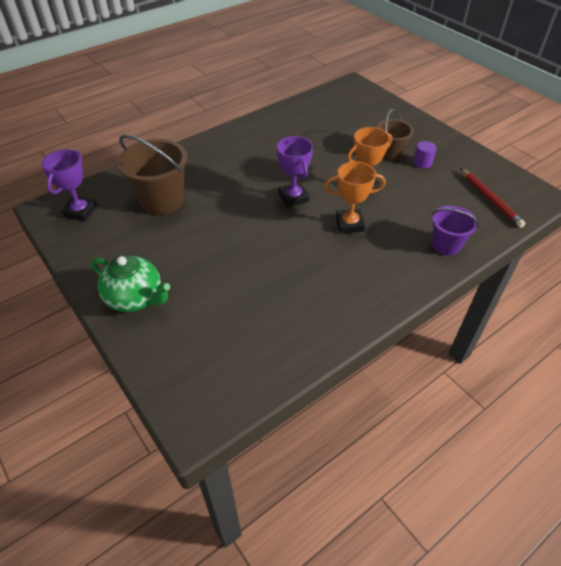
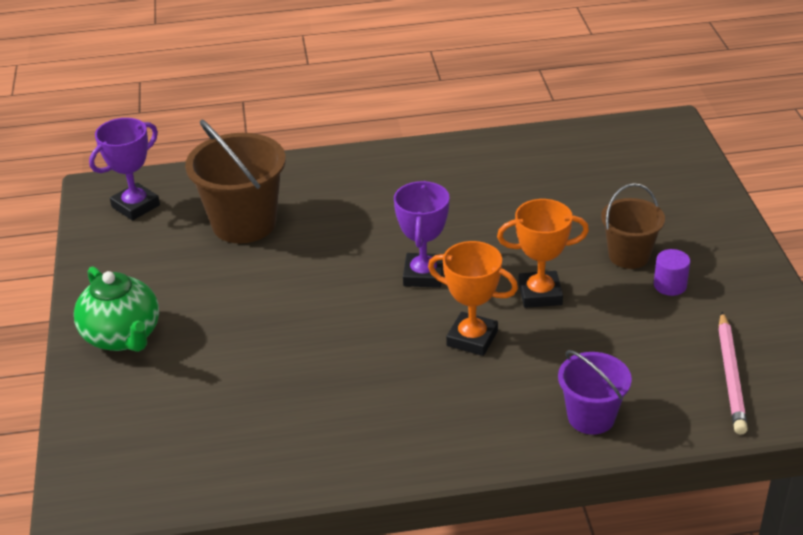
camera: 30 degrees right, 10 degrees down
red pencil [460,168,526,228] -> pink pencil [718,312,748,435]

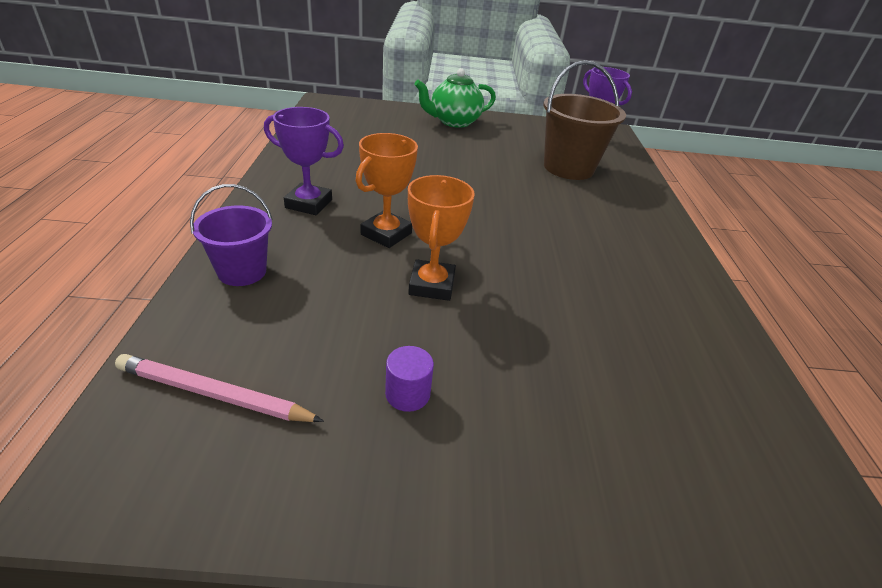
camera: 95 degrees right, 0 degrees up
purple trophy [394,181,449,288] -> purple trophy moved to [264,107,344,215]
brown bucket [601,183,665,269] -> none

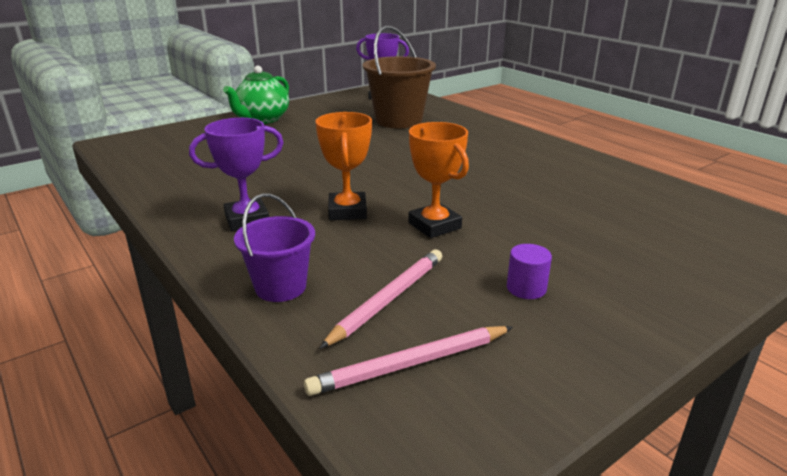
camera: 35 degrees left, 10 degrees down
none -> pink pencil [319,250,442,349]

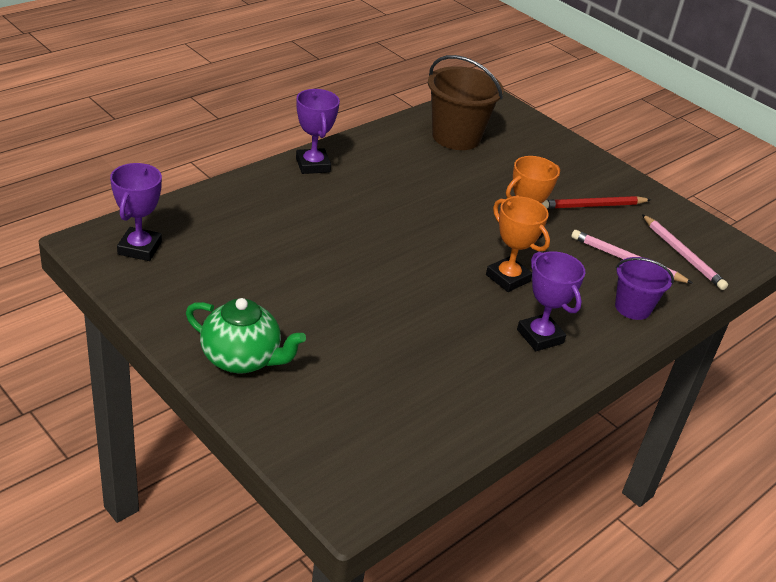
camera: 100 degrees left, 10 degrees up
orange trophy [315,112,372,220] -> orange trophy turned 60 degrees clockwise [486,197,550,292]
brown bucket [363,26,436,128] -> brown bucket moved to [428,55,504,150]
purple cylinder [507,244,552,299] -> red pencil [541,196,651,209]
none -> purple trophy [296,89,340,174]

